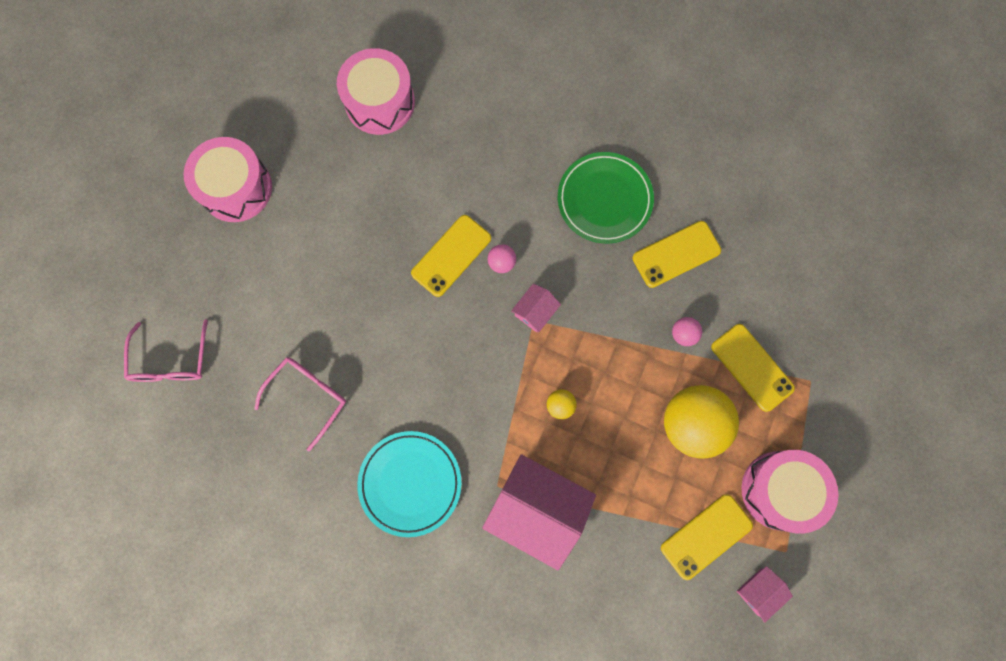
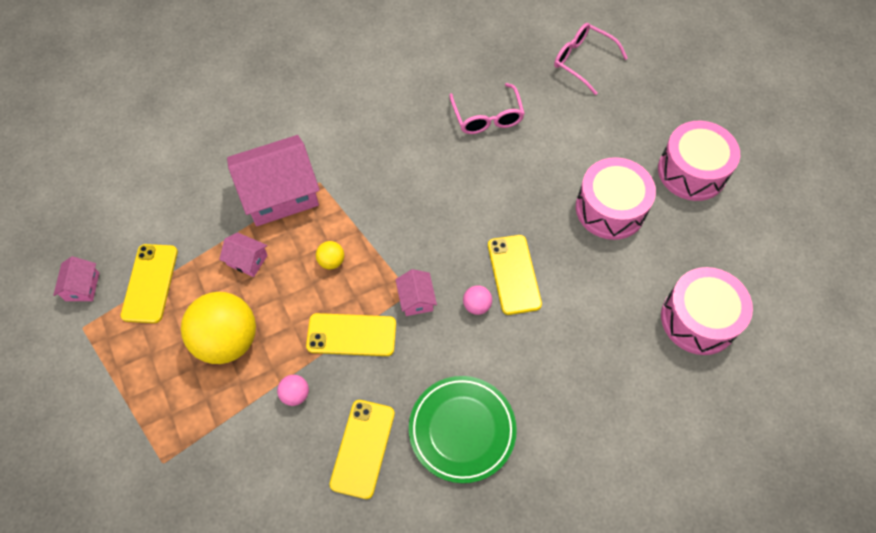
camera: 130 degrees right, 15 degrees down
turquoise plate [357,431,462,537] -> none
yellow phone [711,324,795,412] -> yellow phone moved to [306,313,396,356]
pink drum [741,450,838,534] -> pink drum moved to [576,157,656,240]
none -> pink house [219,232,268,277]

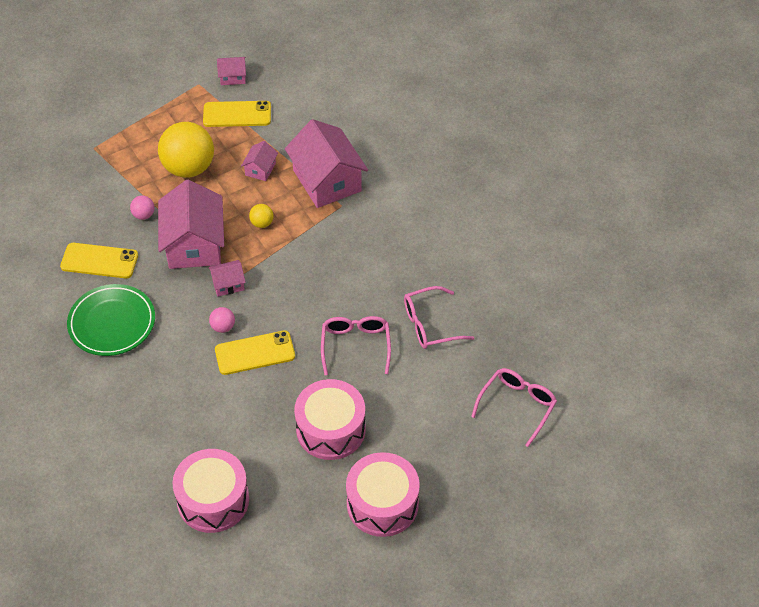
camera: 85 degrees right, 10 degrees down
yellow phone [306,313,396,356] -> pink house [158,180,224,269]
none -> pink glasses [321,316,391,375]

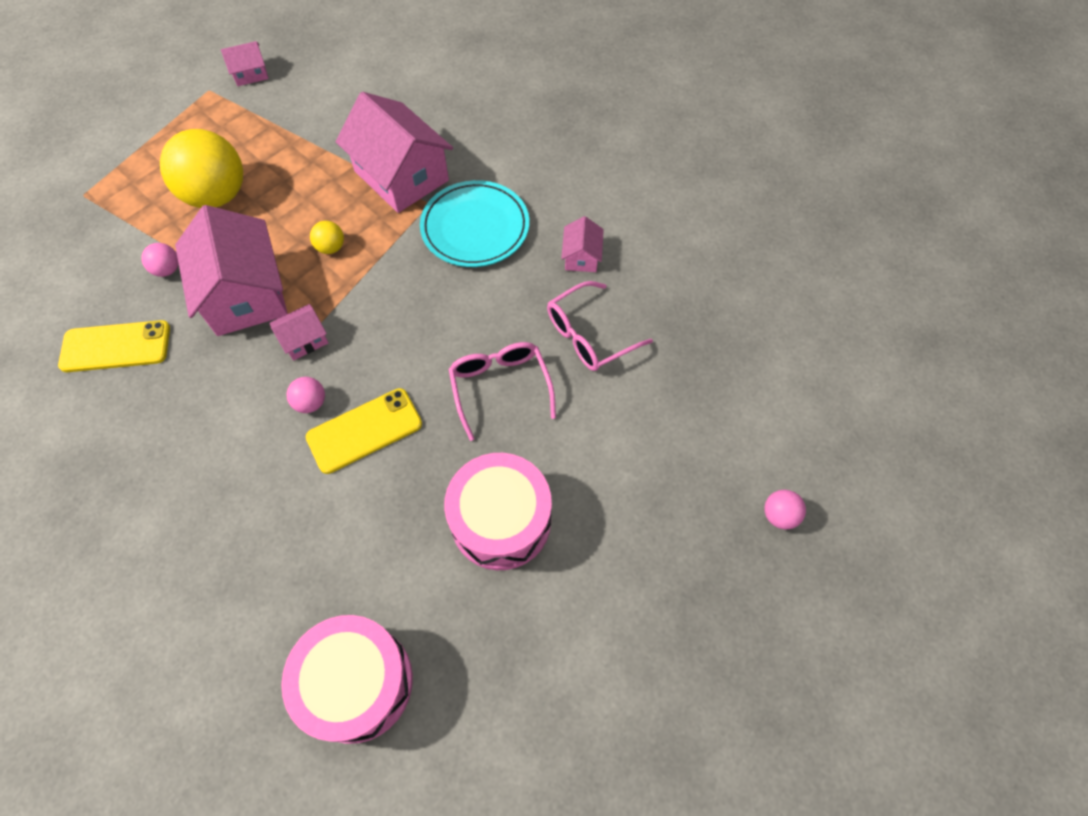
camera: 15 degrees left, 10 degrees up
green plate [67,284,155,356] -> none
yellow phone [203,101,271,127] -> none
pink house [241,141,278,181] -> pink house moved to [561,216,604,272]
pink drum [346,452,420,537] -> none
pink glasses [471,368,557,447] -> none
none -> turquoise plate [420,180,529,267]
none -> pink ball [764,490,806,530]

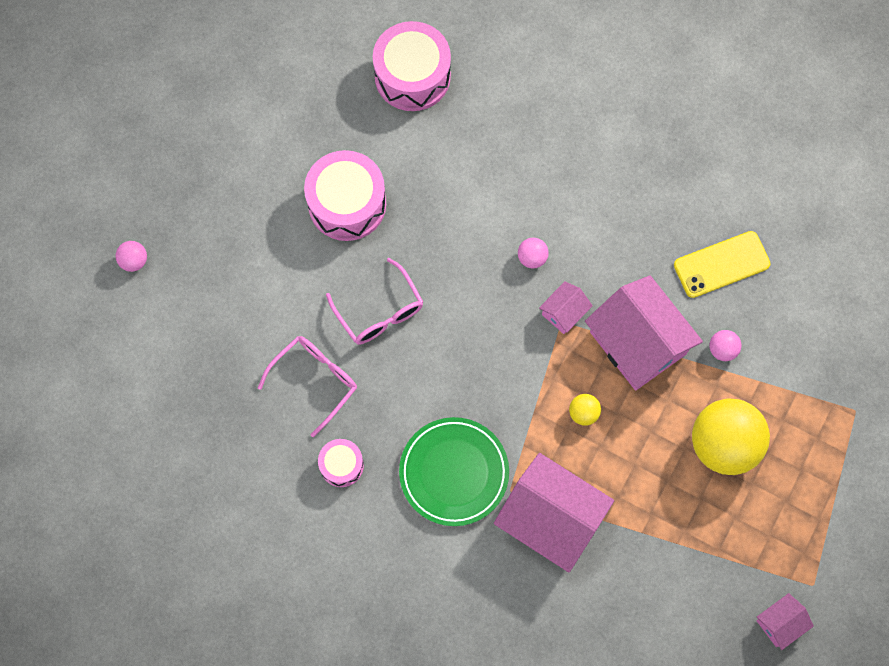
camera: 165 degrees right, 10 degrees up
yellow phone [306,388,422,474] -> none
turquoise plate [420,180,529,267] -> green plate [399,417,509,526]
pink house [561,216,604,272] -> pink drum [318,439,364,487]

